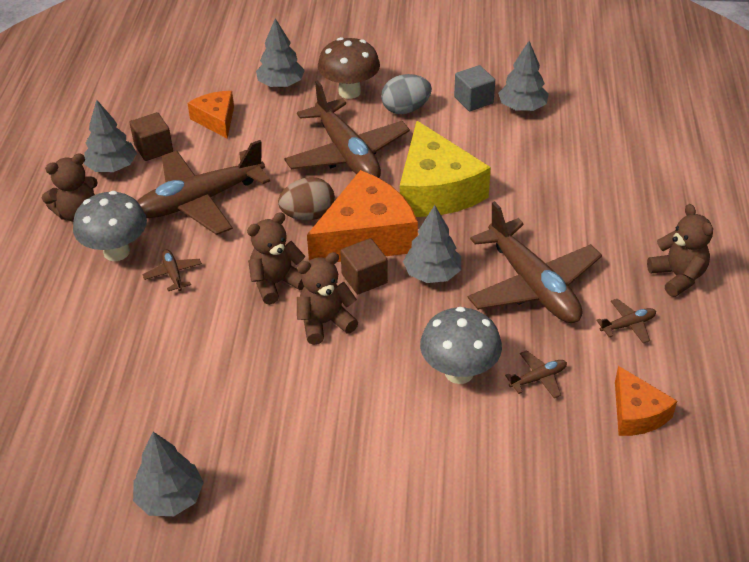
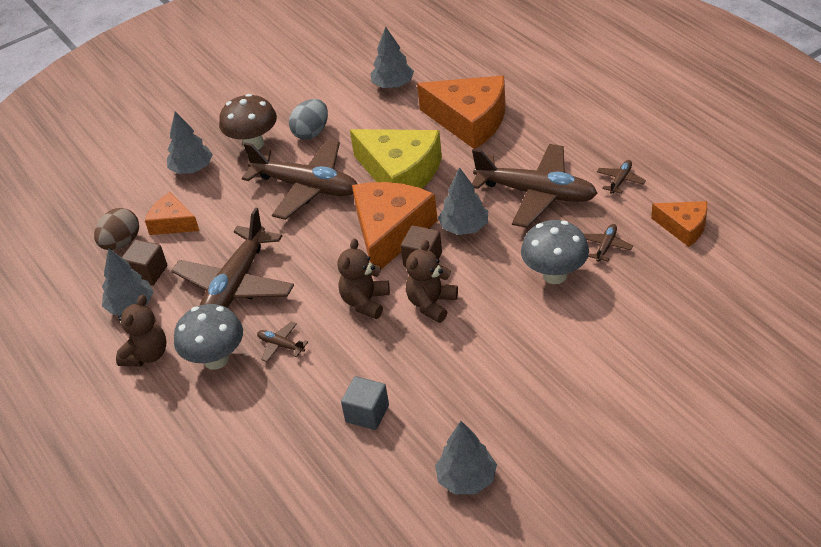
camera: 35 degrees left, 0 degrees up
brown egg [278,177,335,220] -> brown egg moved to [94,208,139,250]
grey cube [454,65,495,111] -> grey cube moved to [341,376,389,430]
brown teddy bear [647,204,713,297] -> none
none -> orange cheese [417,76,505,149]

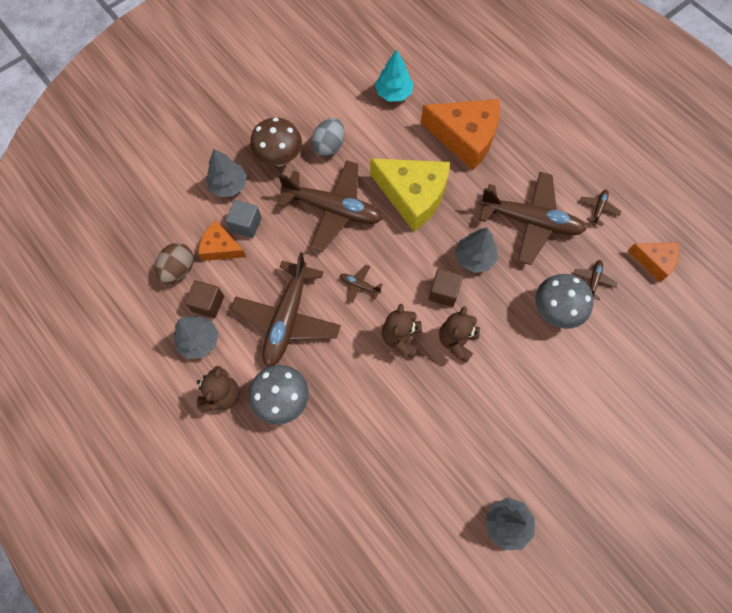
camera: 10 degrees left, 25 degrees up
brown plane [257,322,308,362] -> brown plane moved to [340,264,383,303]
grey cube [341,376,389,430] -> grey cube moved to [226,200,262,238]
orange cheese [352,182,438,269] -> none
grey tree [370,27,414,88] -> turquoise tree [375,49,413,101]

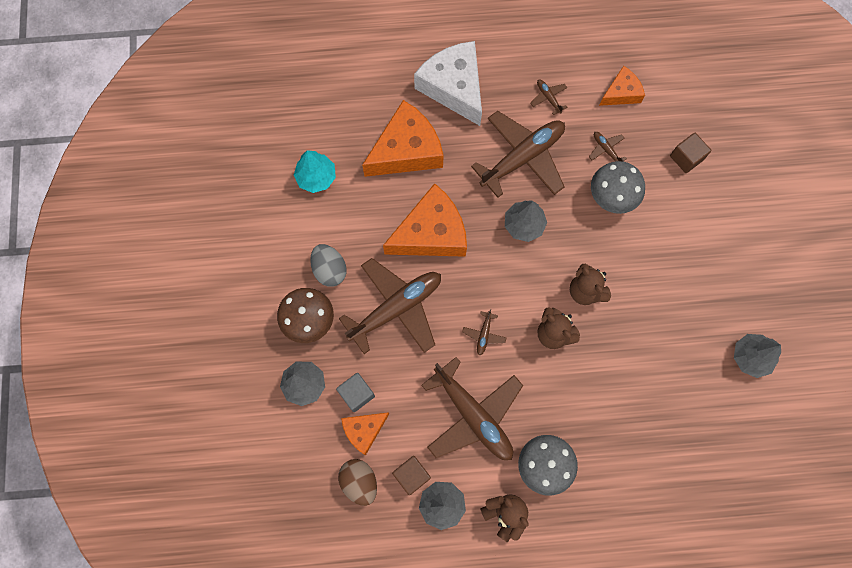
camera: 55 degrees left, 5 degrees up
brown plane [340,264,383,303] -> brown plane turned 45 degrees counterclockwise [462,309,506,356]
yellow cheese [370,158,450,231] -> orange cheese [383,183,467,257]
brown cube [429,269,463,307] -> brown cube moved to [670,133,711,173]
none -> white cheese [414,41,482,126]

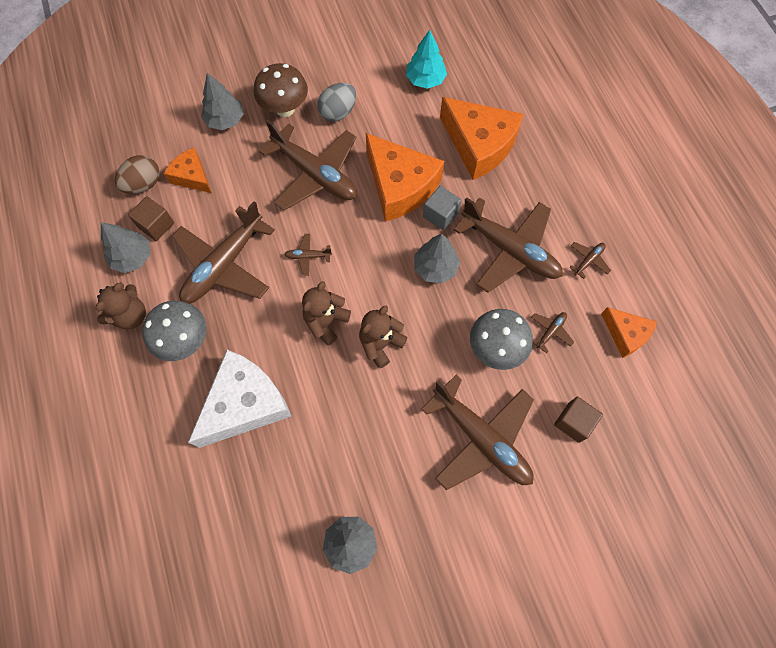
camera: 75 degrees right, 5 degrees down
grey cube [336,373,375,412] -> grey cube moved to [423,186,461,230]
white cheese [414,41,482,126] -> white cheese moved to [188,350,291,448]
none -> brown plane [421,375,534,490]

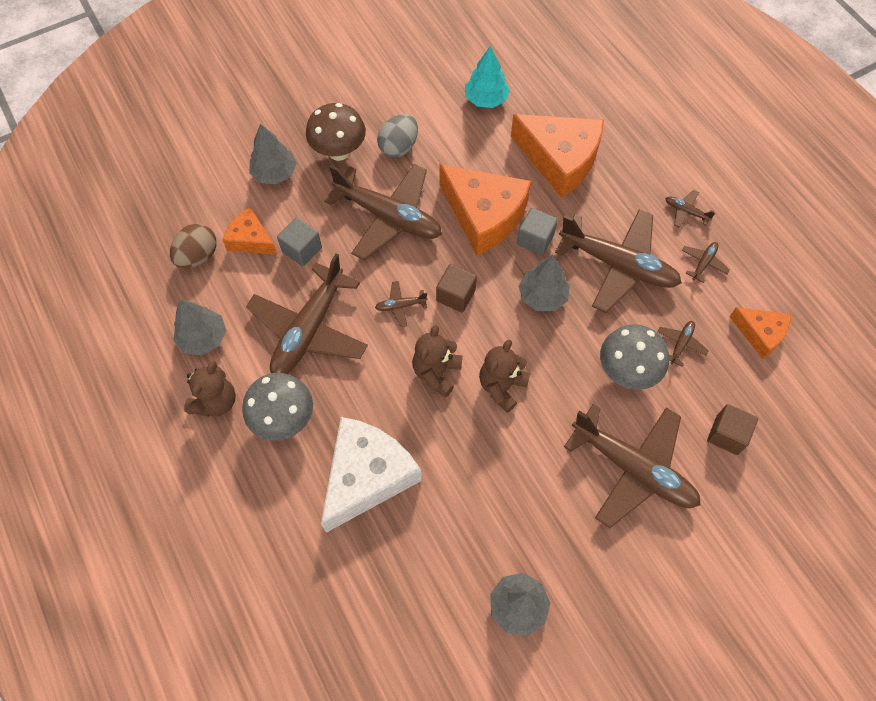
camera: 10 degrees left, 5 degrees down
brown cube [128,196,174,241] -> brown cube moved to [436,264,477,313]
none -> grey cube [277,217,322,267]
none -> brown plane [665,190,715,228]

